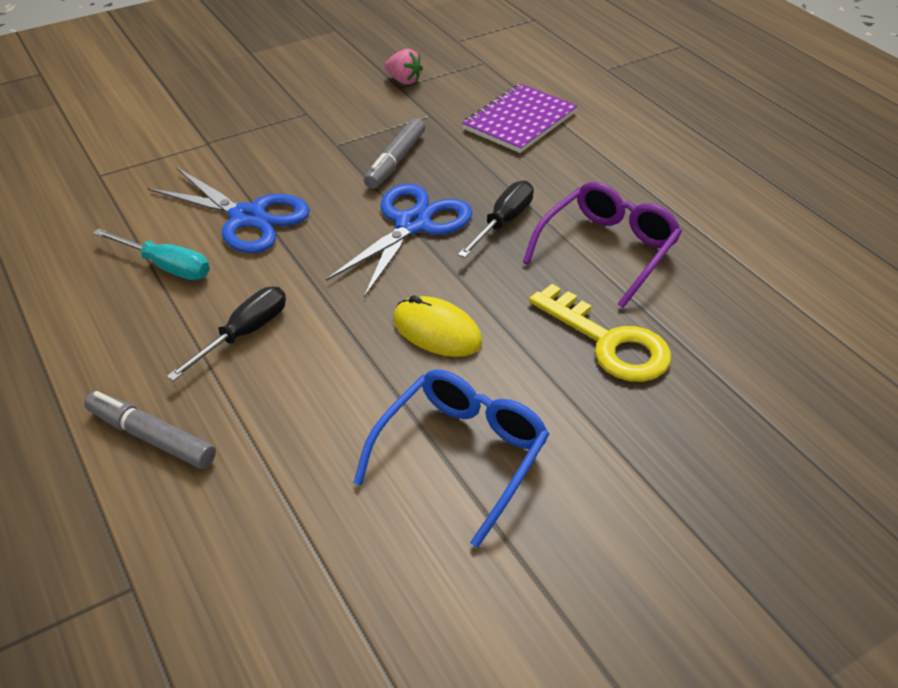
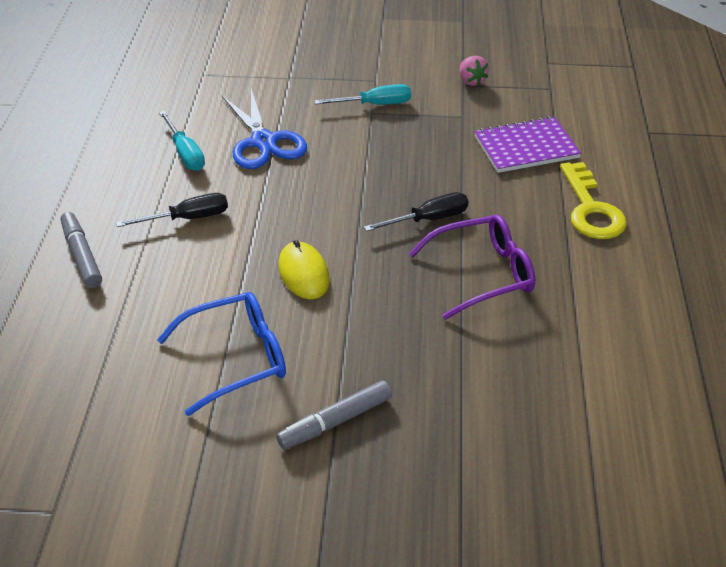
camera: 35 degrees right, 0 degrees up
blue scissors [326,184,472,298] -> none
grey marker [364,118,425,189] -> grey marker moved to [276,380,392,449]
yellow key [529,284,671,382] -> yellow key moved to [560,162,627,239]
none -> turquoise screwdriver [314,84,411,105]

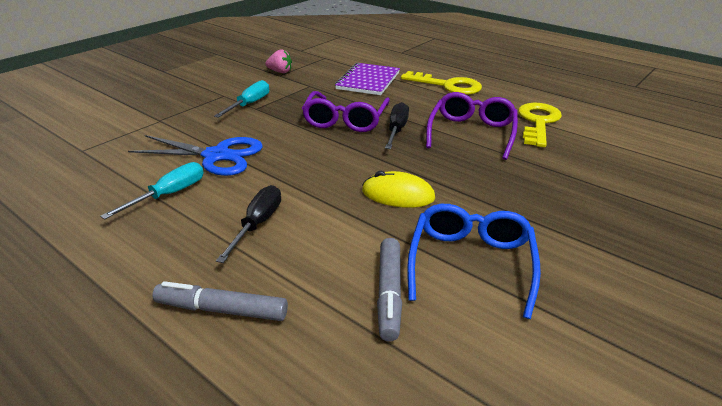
camera: 55 degrees left, 10 degrees down
turquoise screwdriver [159,111,205,171] -> turquoise screwdriver turned 60 degrees counterclockwise [100,162,204,219]
grey marker [276,380,392,449] -> grey marker moved to [377,238,402,342]
none -> purple glasses [302,91,390,132]
none -> yellow key [518,103,562,147]

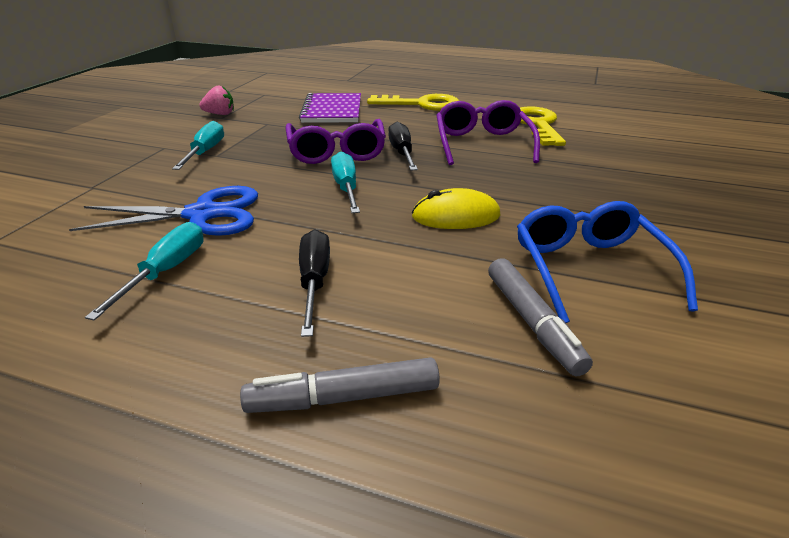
camera: 20 degrees left, 0 degrees up
none -> turquoise screwdriver [331,152,360,213]

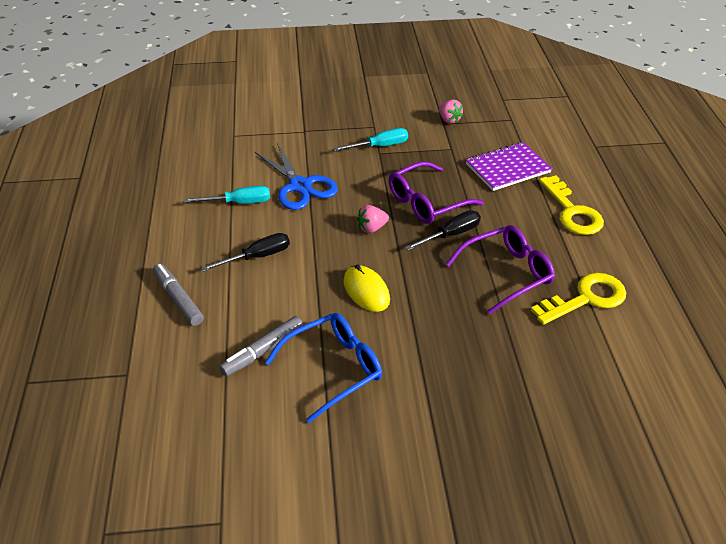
camera: 65 degrees right, 10 degrees up
turquoise screwdriver [331,152,360,213] -> pink strawberry [357,205,389,233]

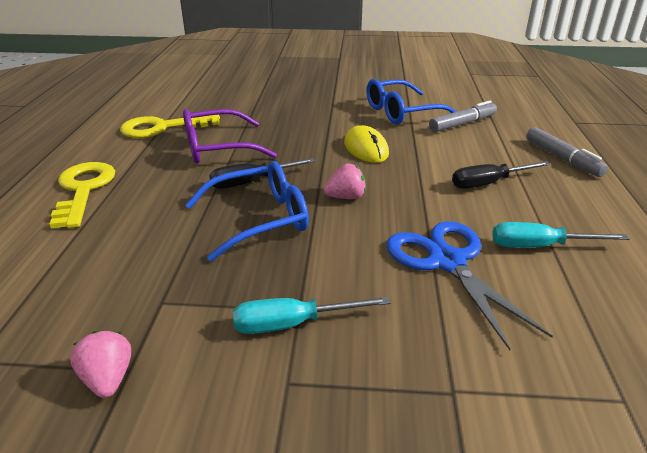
camera: 170 degrees left, 10 degrees down
purple glasses [389,162,484,224] -> blue glasses [185,161,309,262]
purple notebook [466,142,552,191] -> none

